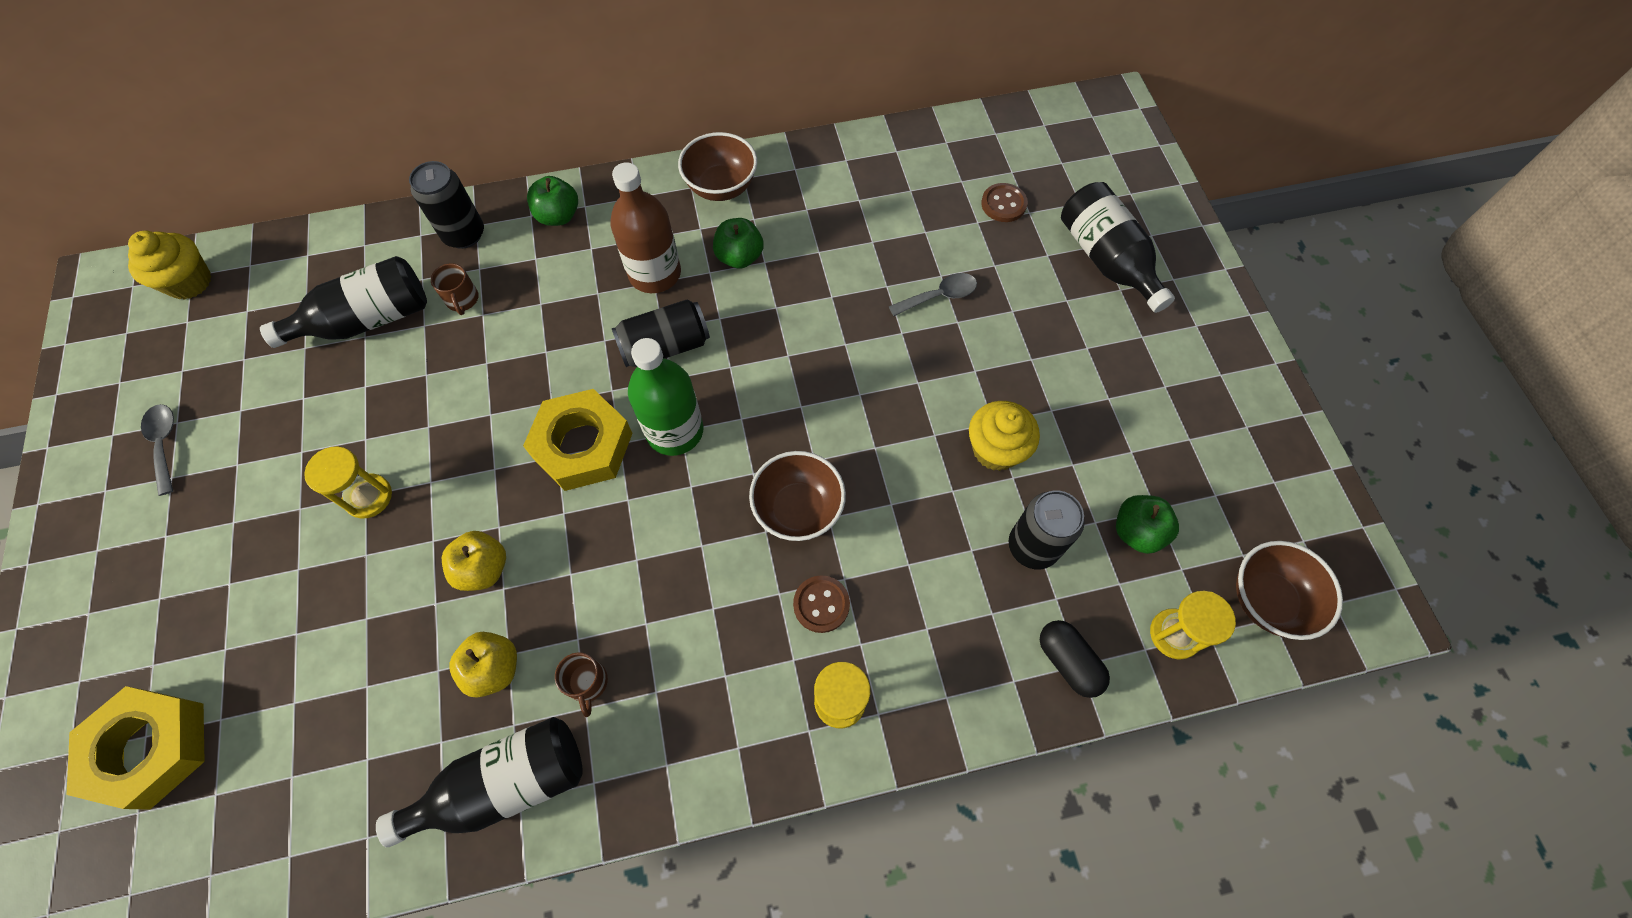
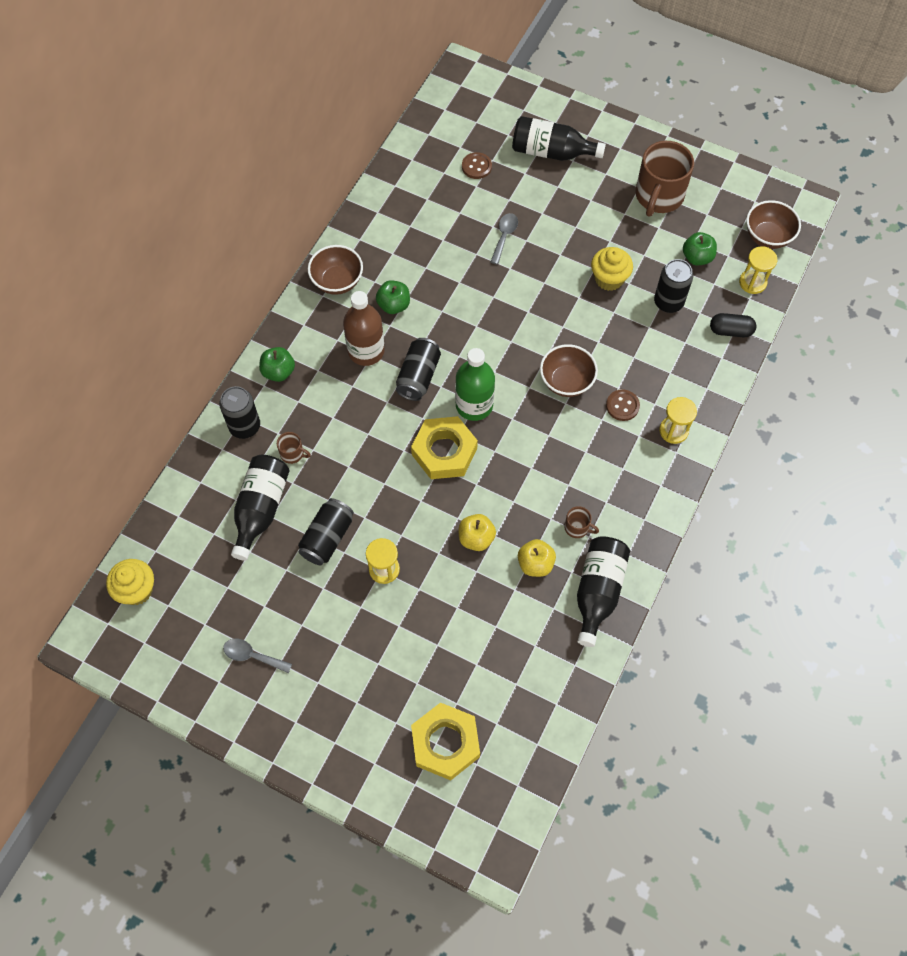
camera: 50 degrees left, 0 degrees up
none -> black can [298,498,354,565]
none -> brown mug [636,141,694,217]

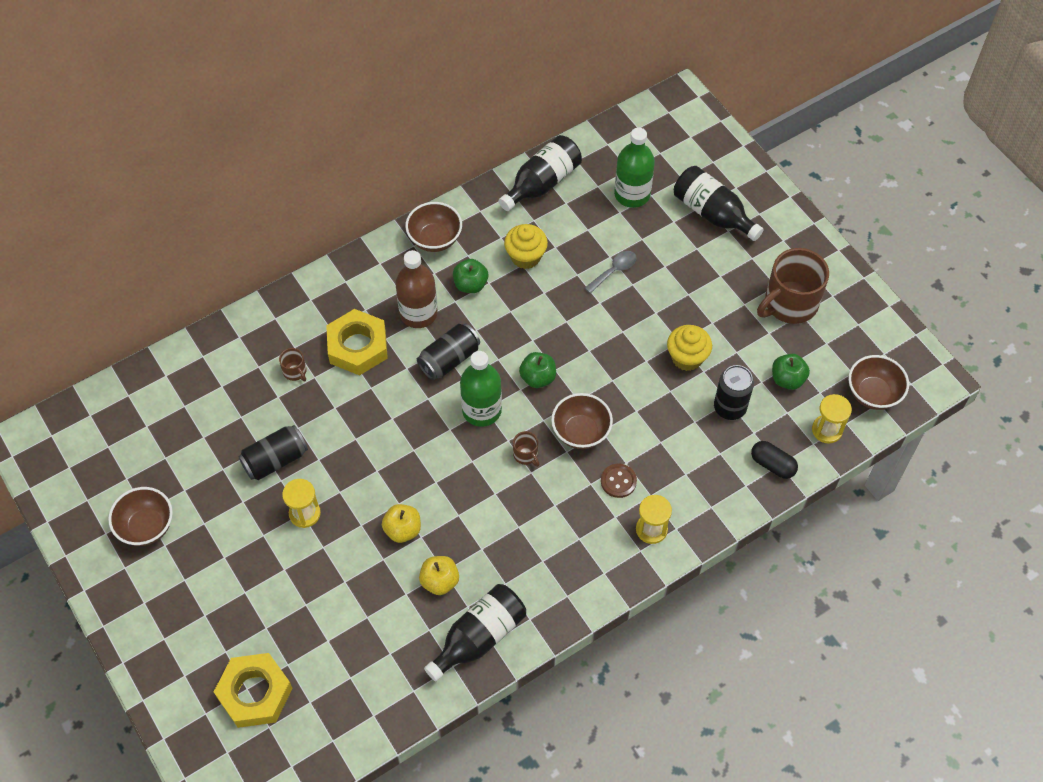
camera: 30 degrees right, 5 degrees down
yellow cupcake [106,559,154,605] -> yellow cupcake moved to [504,224,548,269]
black can [219,386,260,439] -> none
grey spoon [223,639,292,673] -> brown bowl [108,487,173,546]
black bottle [231,455,290,561] -> black bottle moved to [499,135,582,211]
green apple [259,347,295,382] -> green apple moved to [519,352,556,388]
yellow nut [411,416,478,479] -> yellow nut moved to [326,309,388,375]
brown button [462,152,492,179] -> green bottle [614,127,655,208]
brown mug [564,506,599,538] -> brown mug moved to [513,431,539,467]

